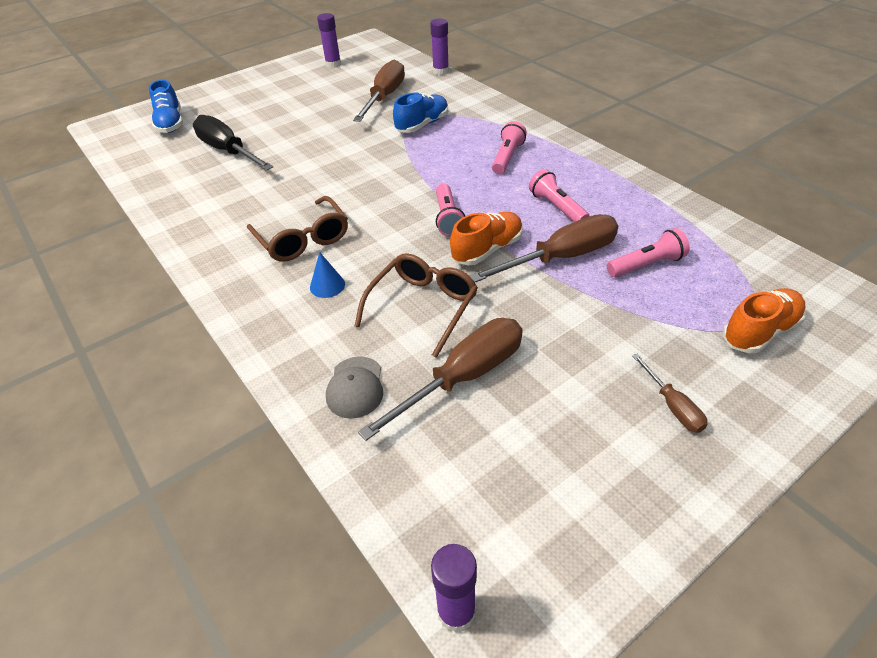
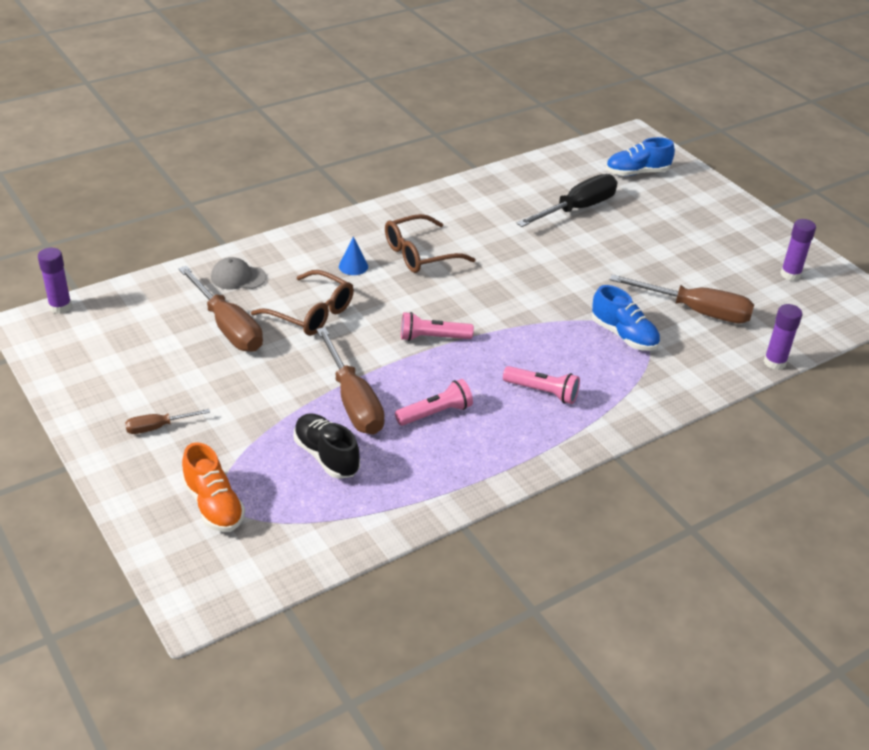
camera: 90 degrees right, 5 degrees down
orange shoe [450,212,523,265] -> none
pink flashlight [607,228,690,277] -> black shoe [294,414,360,479]

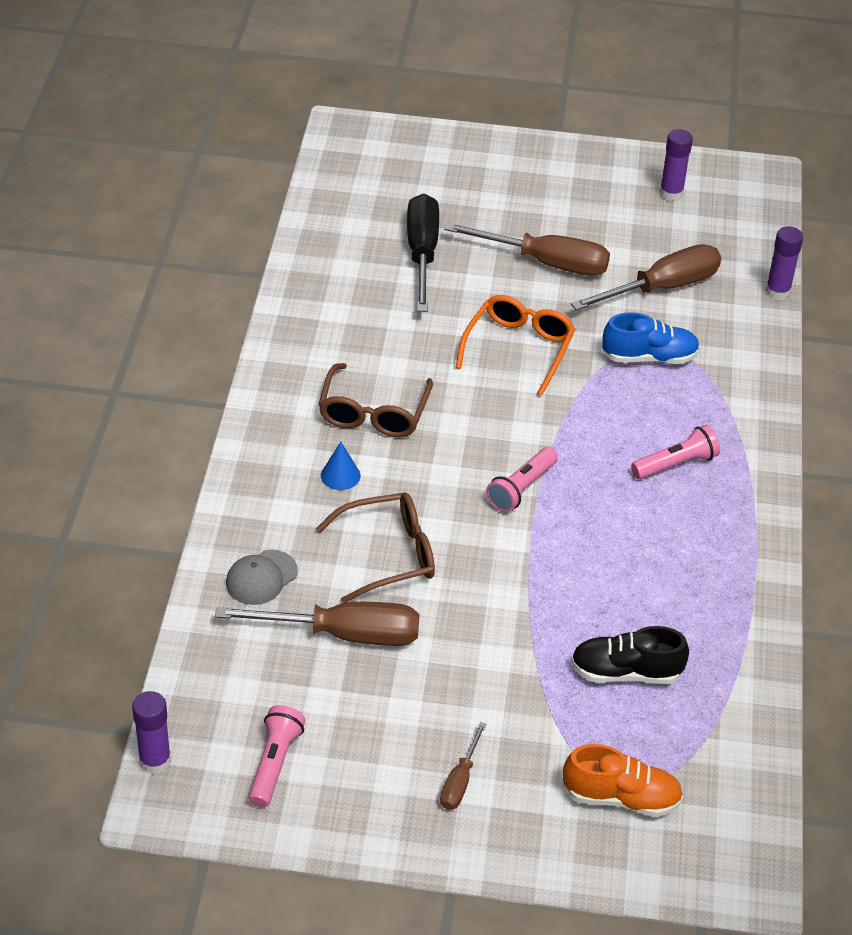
camera: 50 degrees left, 5 degrees up
brown screwdriver [316,327,385,435] -> brown screwdriver moved to [444,223,610,276]
pink flashlight [395,379,473,426] -> pink flashlight moved to [248,705,305,807]
blue shoe [606,137,675,176] -> none
none -> orange glasses [455,295,576,396]

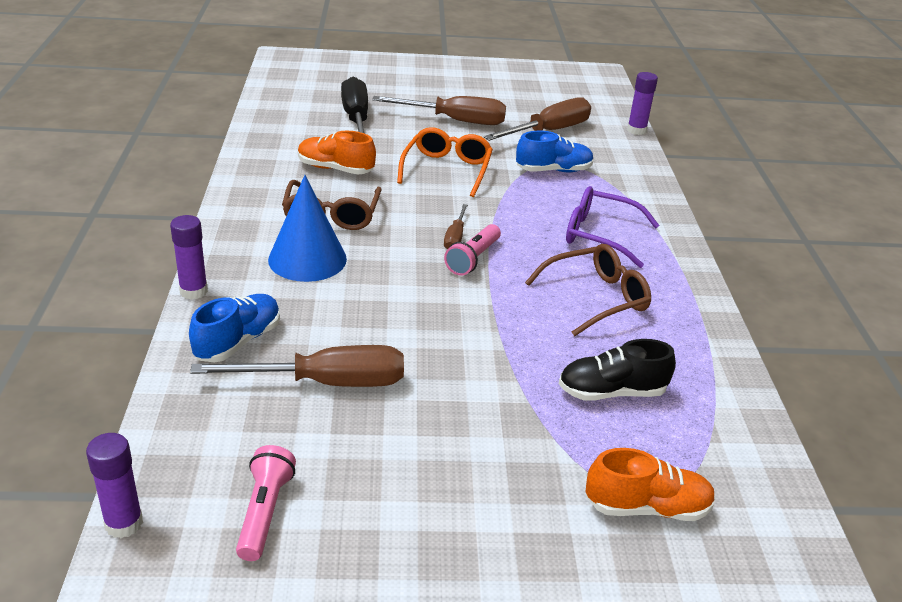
camera: 10 degrees left, 10 degrees down
grey cap [226,550,298,605] -> blue shoe [189,294,280,362]
brown glasses [316,492,435,603] -> brown glasses moved to [525,244,651,336]
blue cone [321,442,360,490] -> blue cone [268,175,347,282], size x2.12
brown screwdriver [440,722,487,810] -> brown screwdriver moved to [444,204,468,249]
pink flashlight [631,425,720,479] -> purple glasses [566,186,660,268]
purple glue stick [660,129,693,201] -> purple glue stick moved to [170,215,208,300]
none -> orange shoe [298,131,376,174]

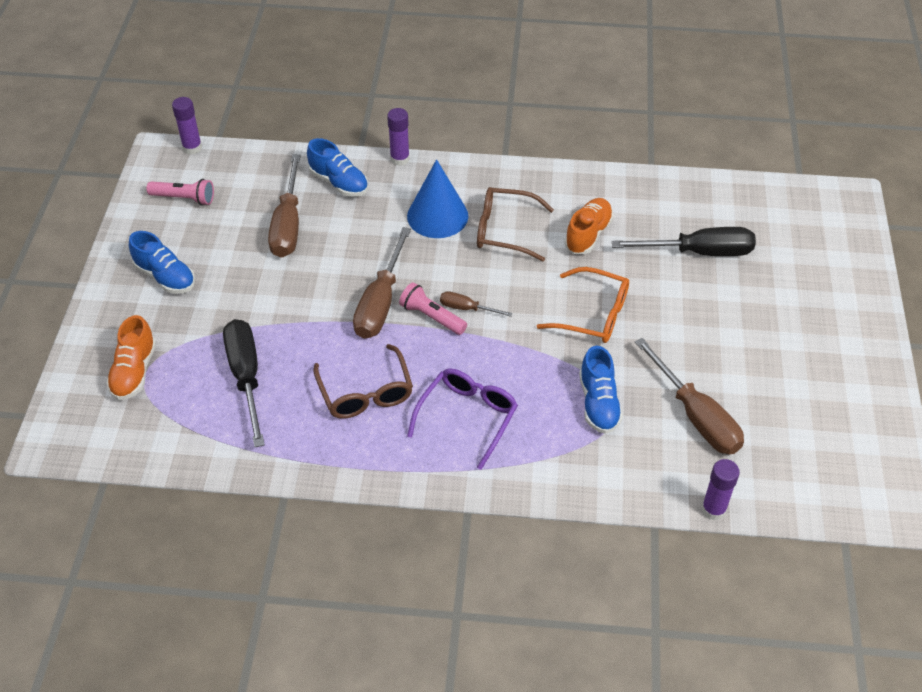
camera: 100 degrees right, 15 degrees up
brown screwdriver [372,96,506,125] -> brown screwdriver moved to [353,227,411,339]
black shoe [559,339,676,401] -> black screwdriver [223,319,265,447]
none -> blue shoe [129,231,195,294]

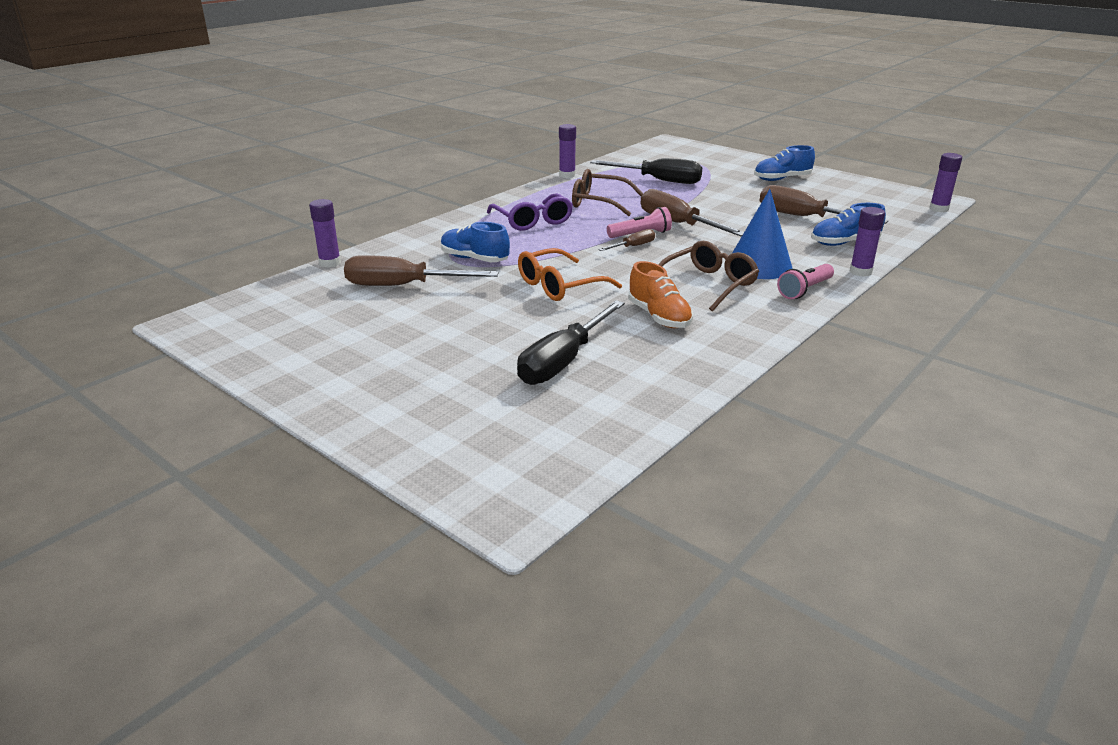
camera: 125 degrees right, 20 degrees down
orange shoe [106,315,156,400] -> none
pink flashlight [146,179,214,206] -> pink flashlight moved to [777,264,834,299]
none -> purple glue stick [559,124,576,178]

